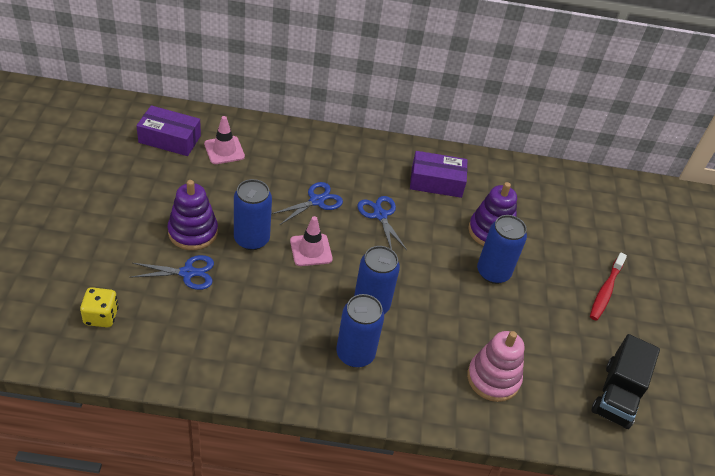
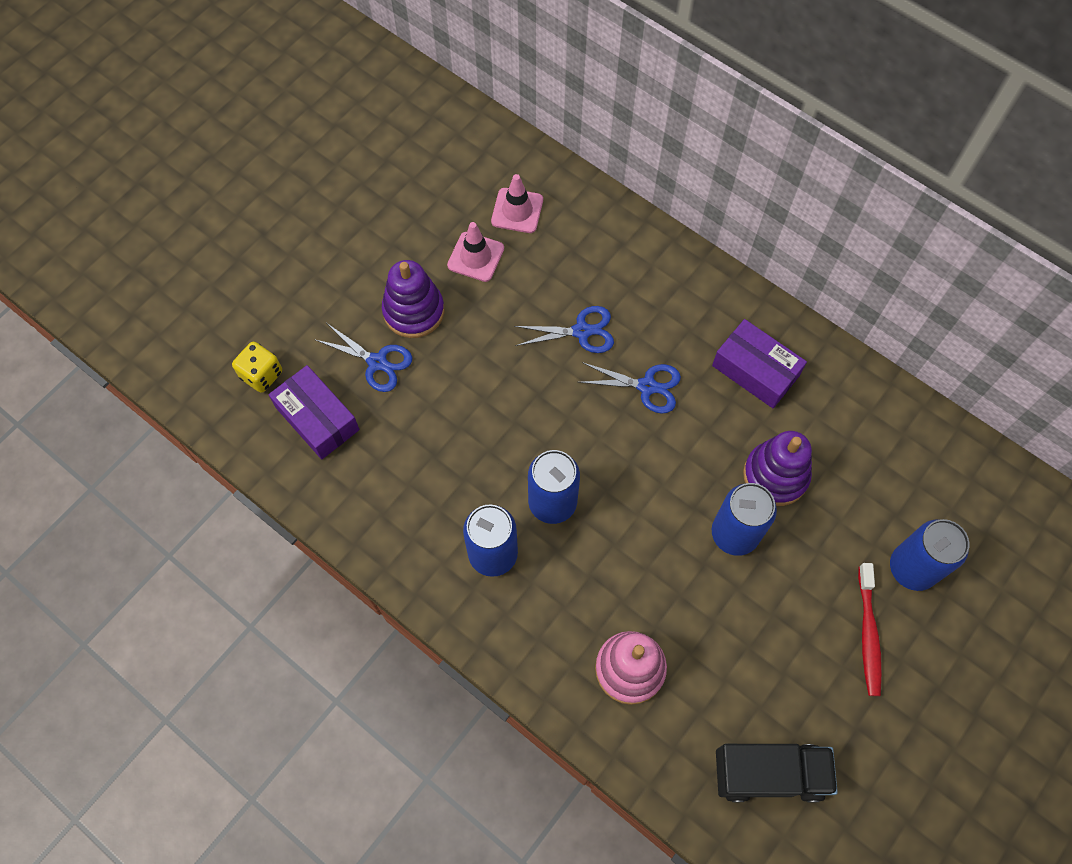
camera: 40 degrees right, 20 degrees up
purple box [136,105,201,156] -> purple box moved to [269,365,360,459]
blue can [234,179,272,250] -> blue can moved to [890,519,969,591]
pink traffic cone [290,216,333,266] -> pink traffic cone moved to [447,222,504,282]
blue scissors [358,196,407,250] -> blue scissors turned 90 degrees clockwise [579,362,681,414]
red toothbrush [590,253,627,321] -> red toothbrush turned 60 degrees counterclockwise [858,563,882,696]
black truck [592,334,660,429] -> black truck turned 150 degrees counterclockwise [716,744,838,803]

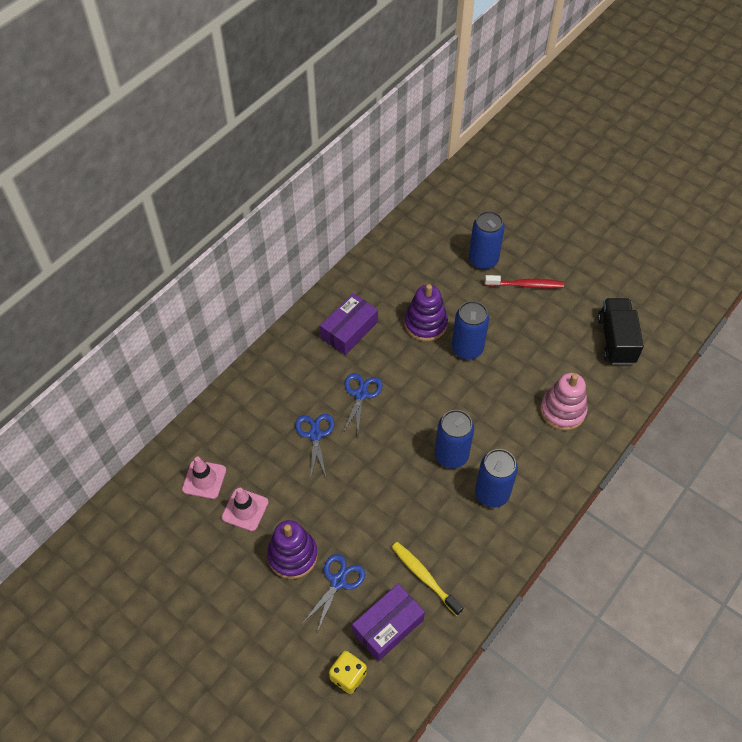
camera: 90 degrees left, 10 degrees down
none -> yellow toothbrush [392,542,463,616]

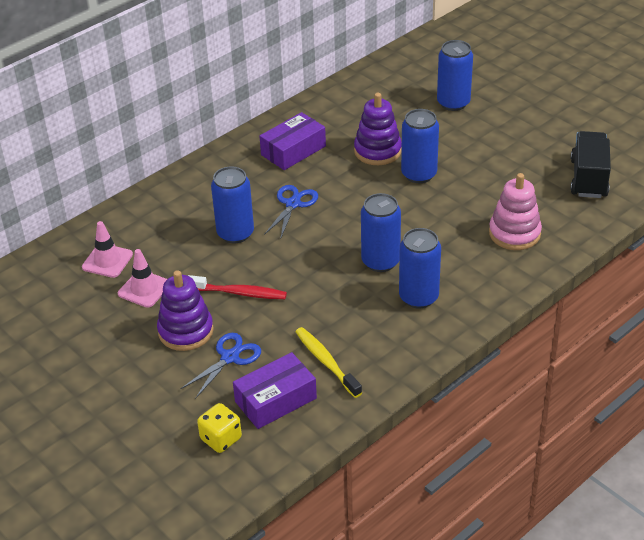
camera: 10 degrees right, 15 degrees down
blue scissors [295,414,335,480] -> blue can [211,166,254,243]
red toothbrush [485,275,564,289] -> red toothbrush moved to [188,275,287,299]

